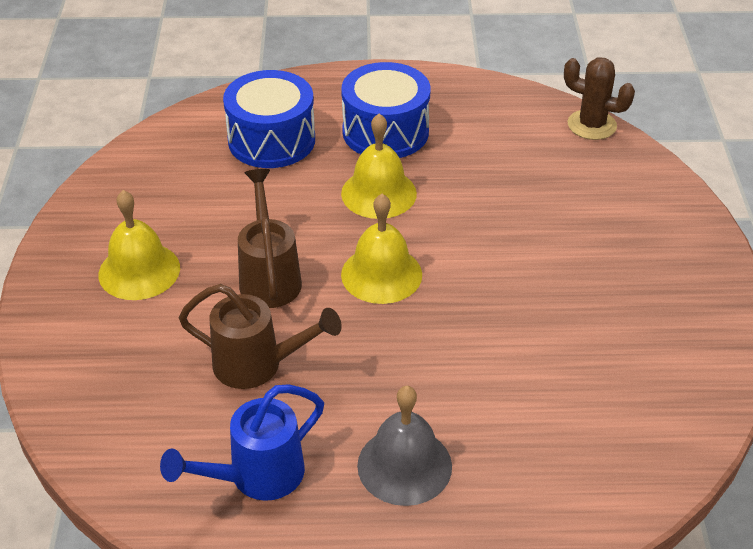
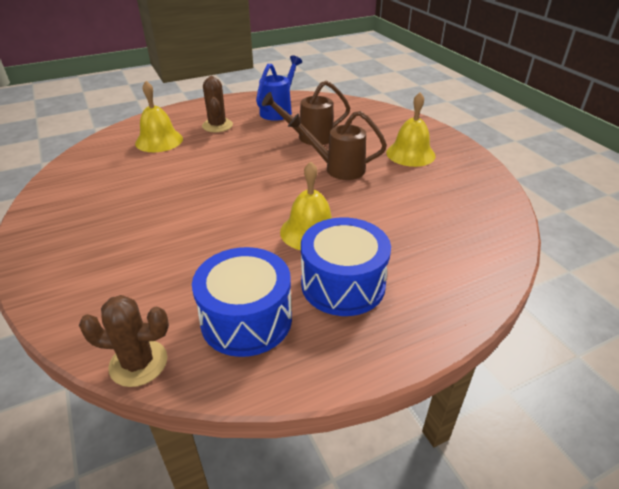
camera: 155 degrees right, 5 degrees down
blue drum [223,70,315,168] -> blue drum moved to [192,247,292,357]
brown watering can [238,169,302,308] -> brown watering can turned 135 degrees clockwise [288,111,387,180]
yellow bell [341,194,422,304] -> yellow bell moved to [135,81,183,152]
grey bell [357,386,452,506] -> brown cactus [202,76,233,132]

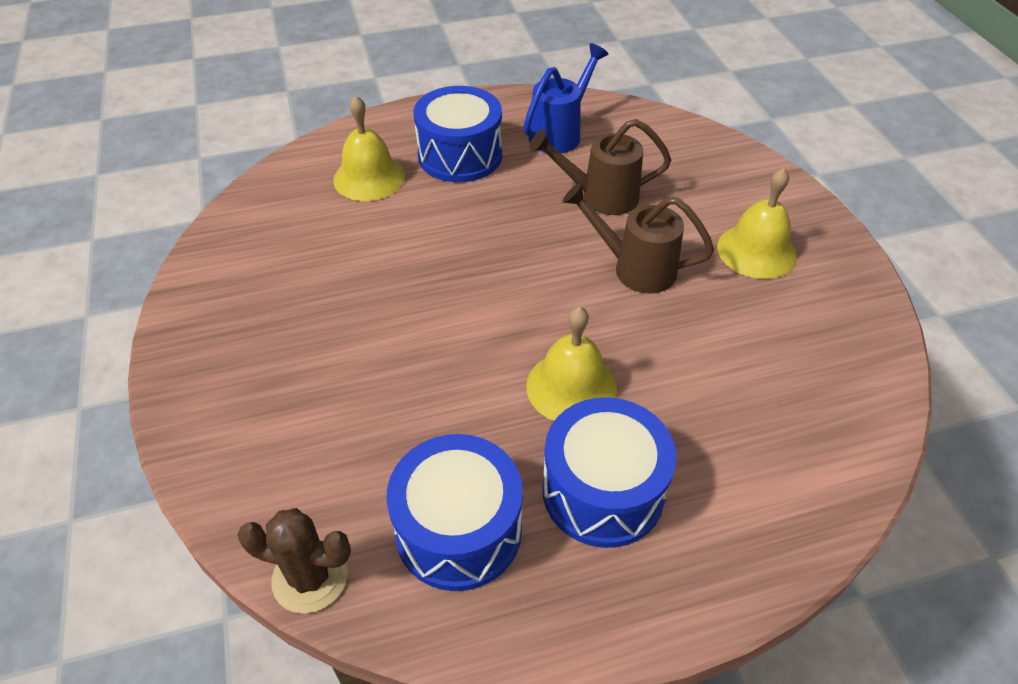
camera: 10 degrees right, 10 degrees up
brown cactus [202,76,233,132] -> blue drum [413,86,502,182]

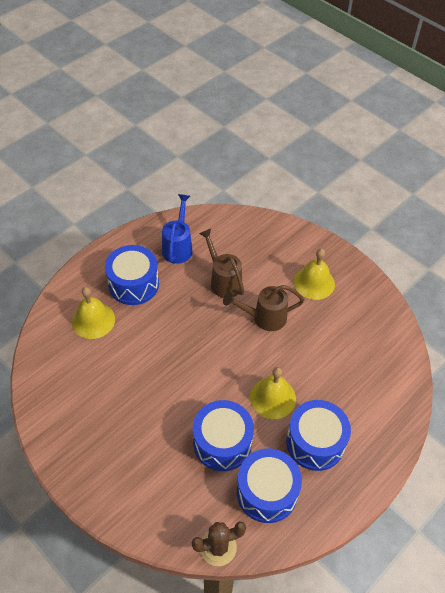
camera: 30 degrees left, 5 degrees up
brown watering can [529,119,671,215] -> brown watering can turned 90 degrees clockwise [199,229,244,298]
none -> blue drum [193,400,254,471]

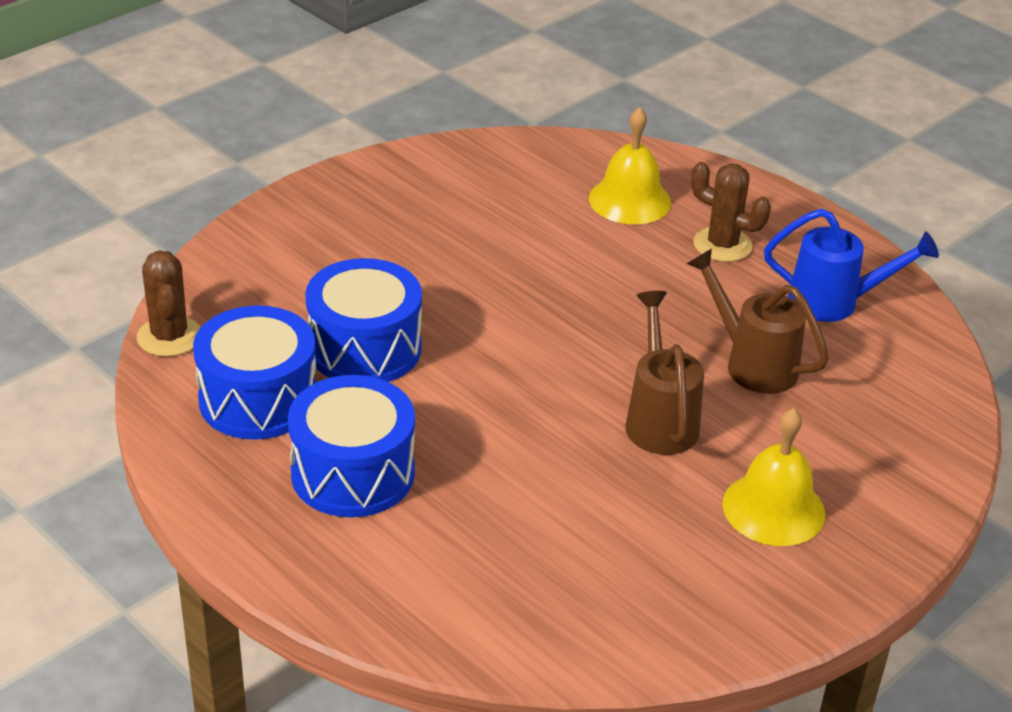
camera: 90 degrees right, 15 degrees down
blue drum [105,245,159,305] -> brown cactus [691,162,771,262]
brown watering can [199,229,244,298] -> brown watering can turned 105 degrees counterclockwise [687,249,829,394]
yellow bell [250,367,296,419] -> none

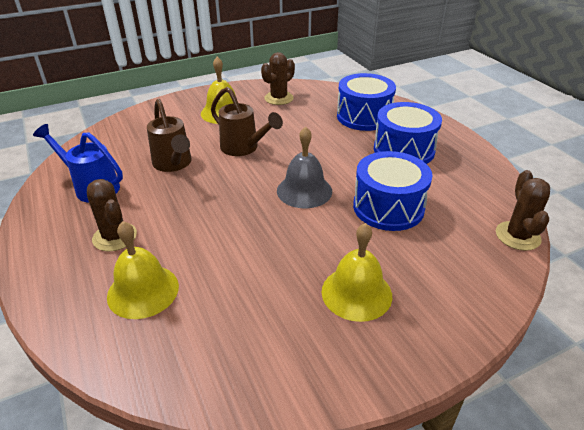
camera: 160 degrees left, 0 degrees up
blue drum [193,305,316,440] -> blue drum moved to [337,73,396,131]
brown watering can [625,291,704,455] -> brown watering can turned 60 degrees counterclockwise [211,87,283,156]
none -> brown cactus [261,52,295,105]
none -> grey bell [277,126,332,208]
none -> yellow bell [322,223,392,322]

